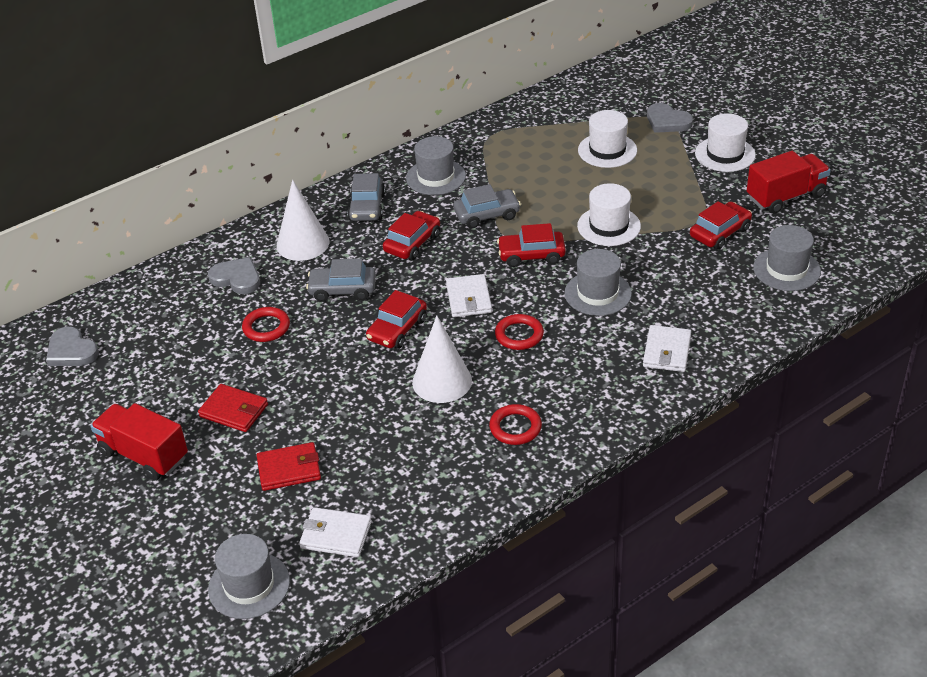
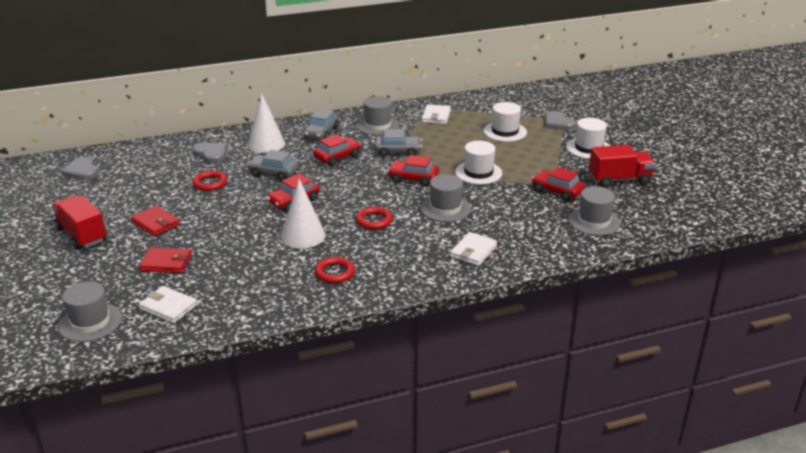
camera: 15 degrees right, 10 degrees down
white wallet [446,274,492,317] -> white wallet moved to [421,104,451,124]
red car [690,201,752,250] -> red car turned 120 degrees counterclockwise [532,167,585,201]

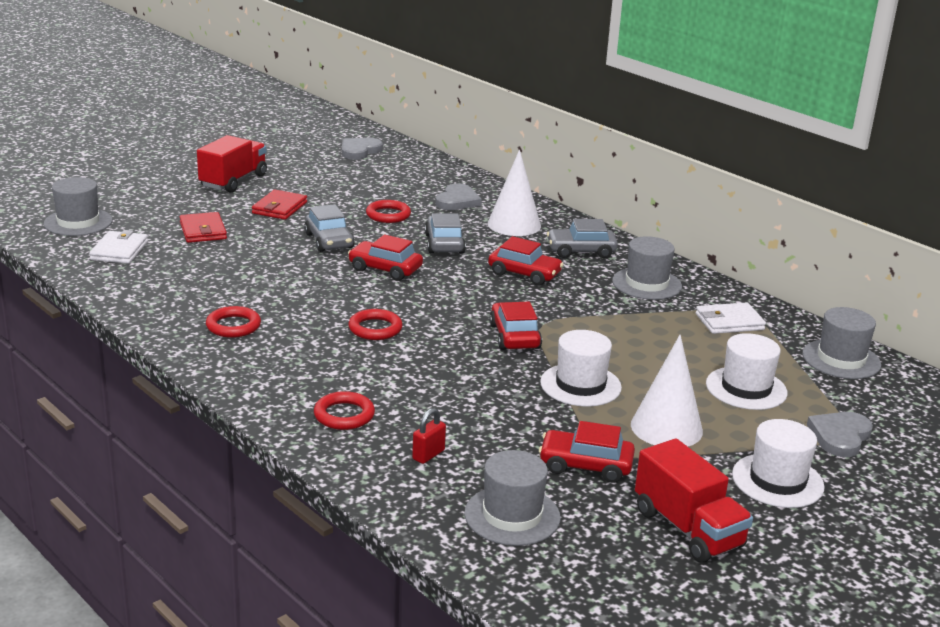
camera: 65 degrees right, 5 degrees down
white cone [281,179,325,249] -> white cone moved to [631,335,703,446]
grey car [375,129,422,157] -> grey car moved to [304,204,355,252]
grey hat [420,174,471,222] -> grey hat moved to [802,307,881,379]
white wallet [450,232,497,266] -> red ring [314,391,375,430]
red car [532,167,585,201] -> red car turned 90 degrees counterclockwise [539,421,635,483]
none -> red padlock [412,408,446,464]

